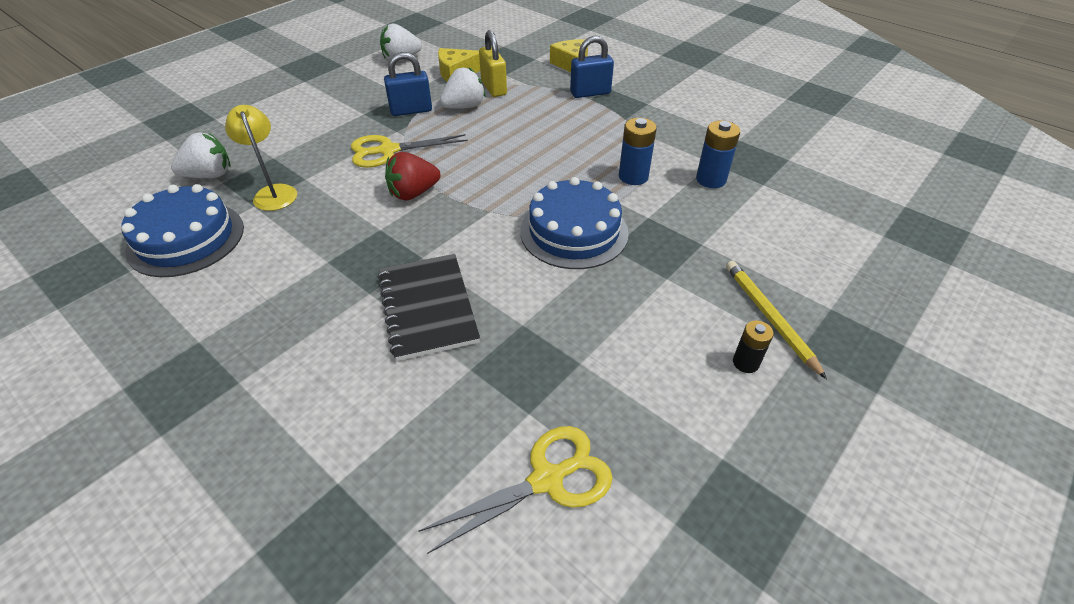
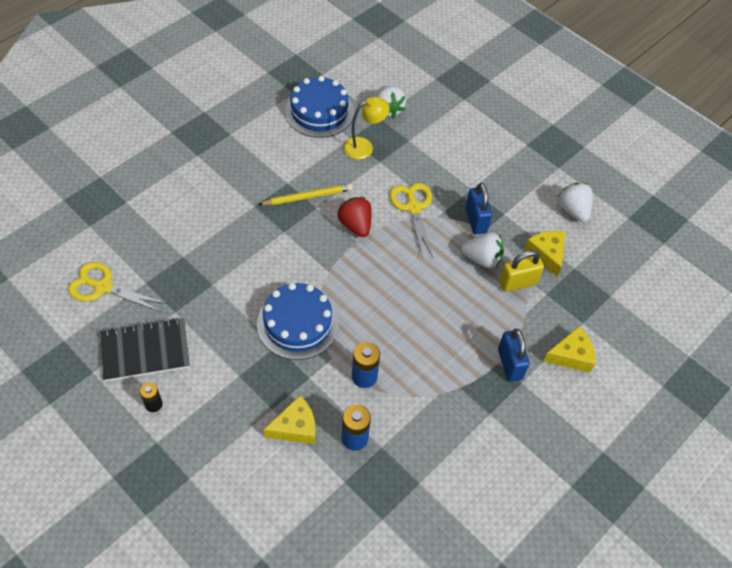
camera: 90 degrees right, 10 degrees up
black notebook [378,254,480,361] -> black notebook moved to [100,318,190,382]
yellow scissors [418,426,613,554] -> yellow scissors turned 135 degrees clockwise [68,262,168,312]
white strawberry [440,67,486,109] -> white strawberry turned 45 degrees counterclockwise [462,232,504,268]
yellow pencil [726,261,827,379] -> yellow pencil moved to [259,184,353,205]
none -> yellow cheese [264,395,316,444]

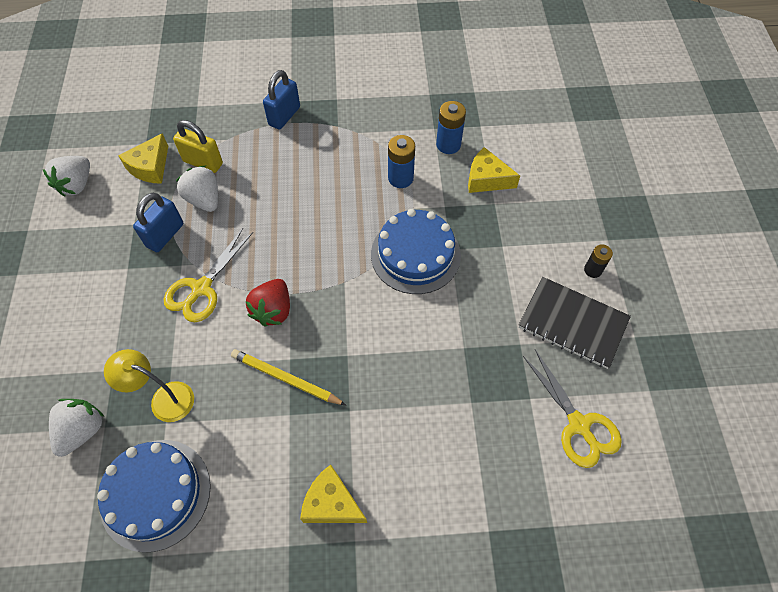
camera: 135 degrees left, 5 degrees up
yellow cheese [543,326,595,373] -> yellow cheese moved to [300,464,367,523]

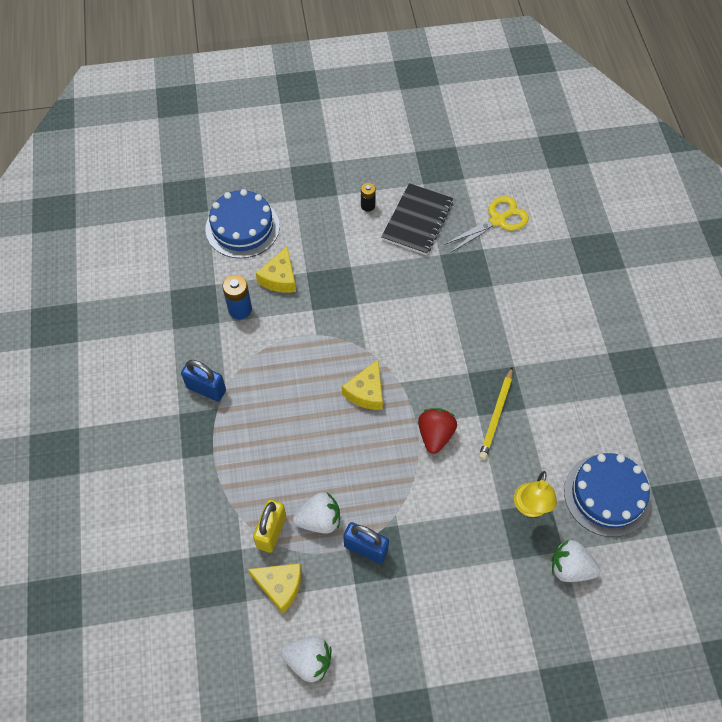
camera: 95 degrees left, 0 degrees up
yellow scissors [164,228,253,322] -> none
white strawberry [176,166,218,212] -> white strawberry turned 150 degrees counterclockwise [293,492,340,533]
red strawberry [246,279,290,327] -> red strawberry turned 90 degrees counterclockwise [418,408,457,454]
blue padlock [263,70,300,130] -> blue padlock moved to [181,360,226,401]
yellow cheese [300,464,367,523] -> yellow cheese moved to [342,360,383,410]
blue cake [371,209,461,294] -> blue cake moved to [205,189,280,258]
blue battery [388,135,415,188] -> none

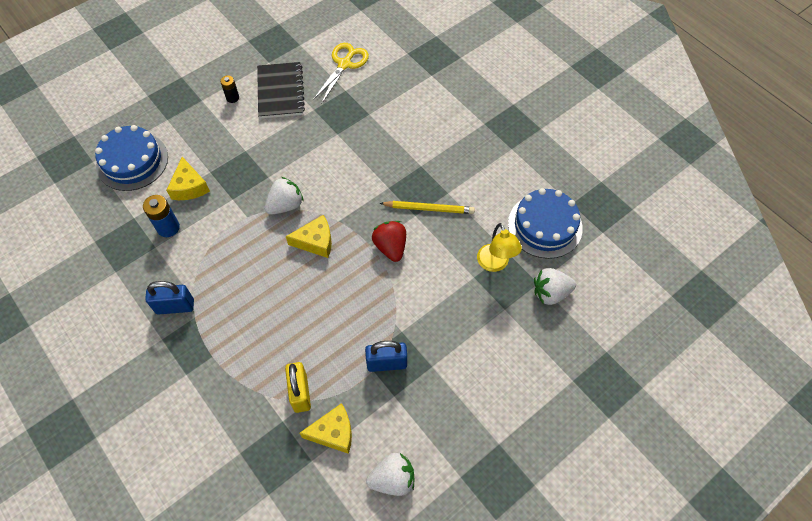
camera: 30 degrees left, 0 degrees up
white strawberry [293,492,340,533] -> white strawberry moved to [265,177,304,215]
yellow cheese [342,360,383,410] -> yellow cheese turned 90 degrees counterclockwise [286,215,332,258]
yellow pencil [479,367,513,460] -> yellow pencil turned 75 degrees counterclockwise [380,201,475,214]

